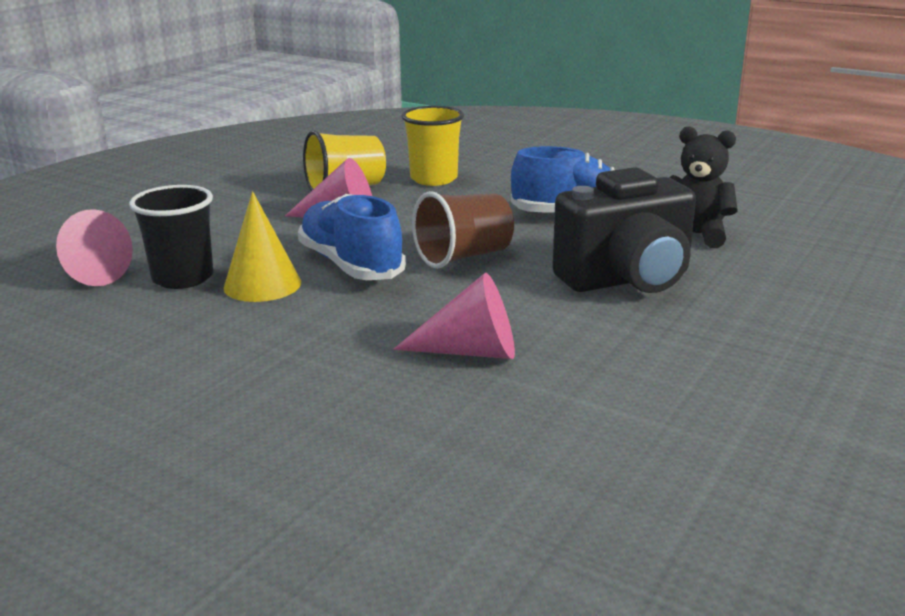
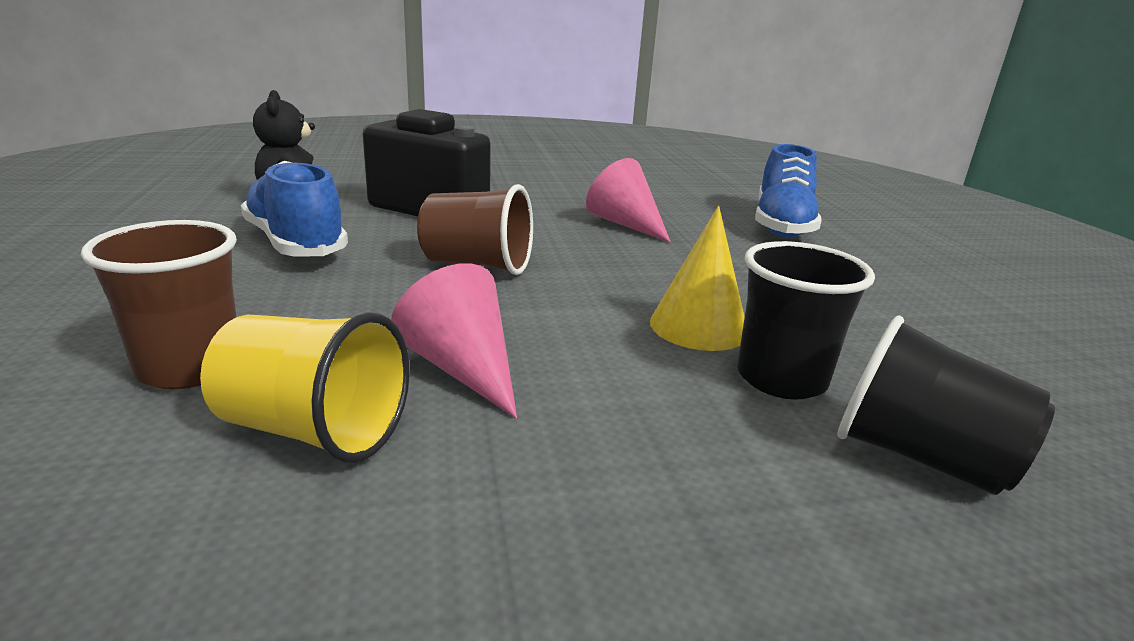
camera: 135 degrees left, 0 degrees up
pink cone [56,209,133,286] -> black cup [838,315,1055,495]
blue shoe [298,194,406,280] -> blue shoe moved to [755,144,822,237]
yellow cup [401,106,464,186] -> brown cup [81,220,237,389]

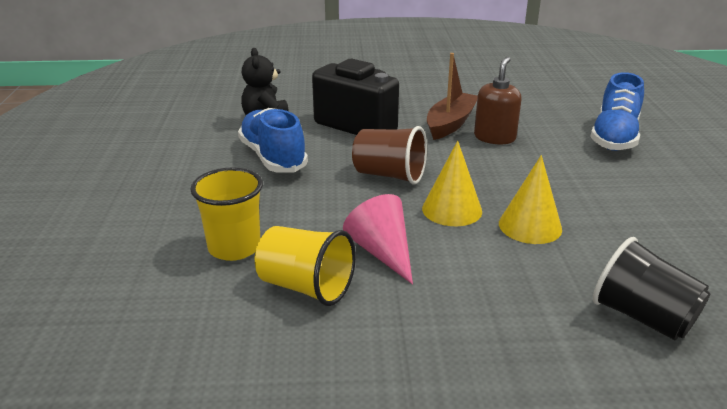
camera: 10 degrees right, 5 degrees up
brown cup [81,220,237,389] -> yellow cup [190,167,263,261]
pink cone [586,158,671,243] -> brown soap dispenser [474,57,522,144]
black cup [737,241,875,400] -> none
none -> yellow cone [422,141,482,226]
none -> brown boat [427,53,478,140]

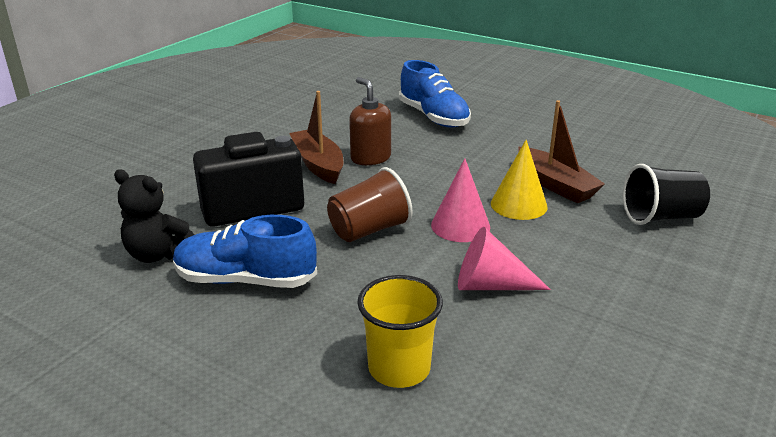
camera: 55 degrees left, 0 degrees up
yellow cup [255,226,356,306] -> none
yellow cone [422,141,482,226] -> pink cone [431,158,490,242]
none -> brown boat [518,100,605,203]

